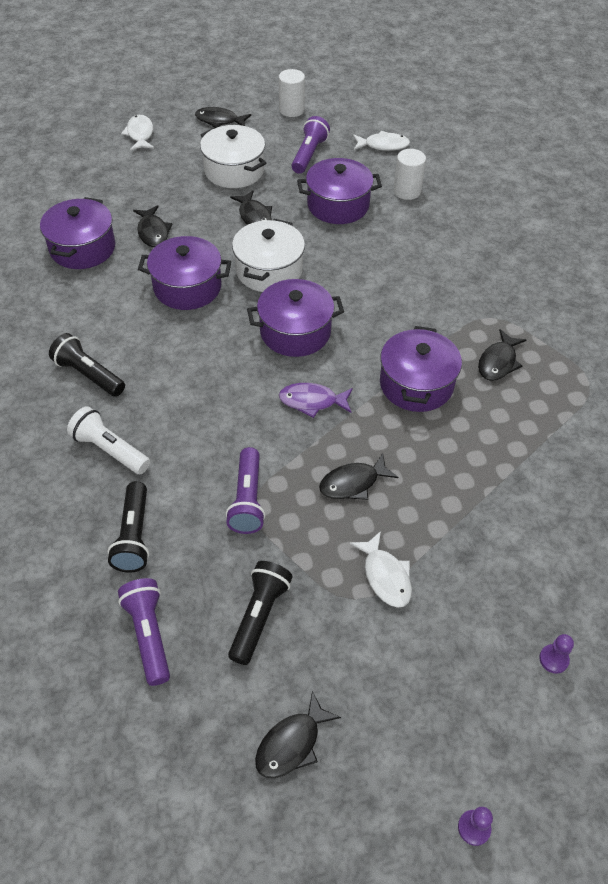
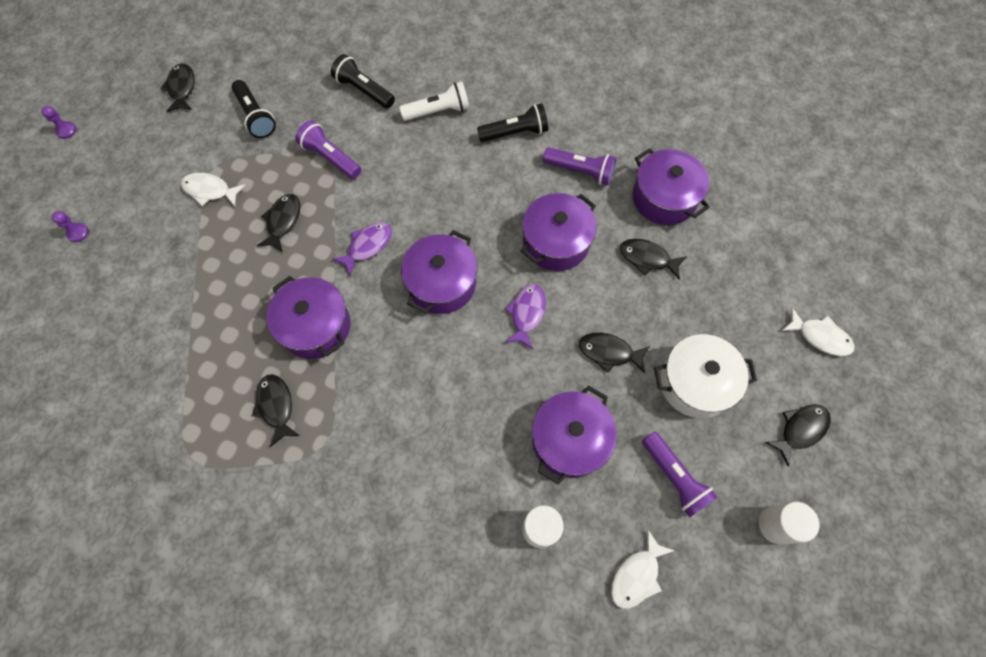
camera: 130 degrees right, 15 degrees up
purple flashlight [118,578,170,686] -> purple flashlight moved to [543,147,616,185]
white pot [232,219,305,292] -> purple fish [505,284,546,349]

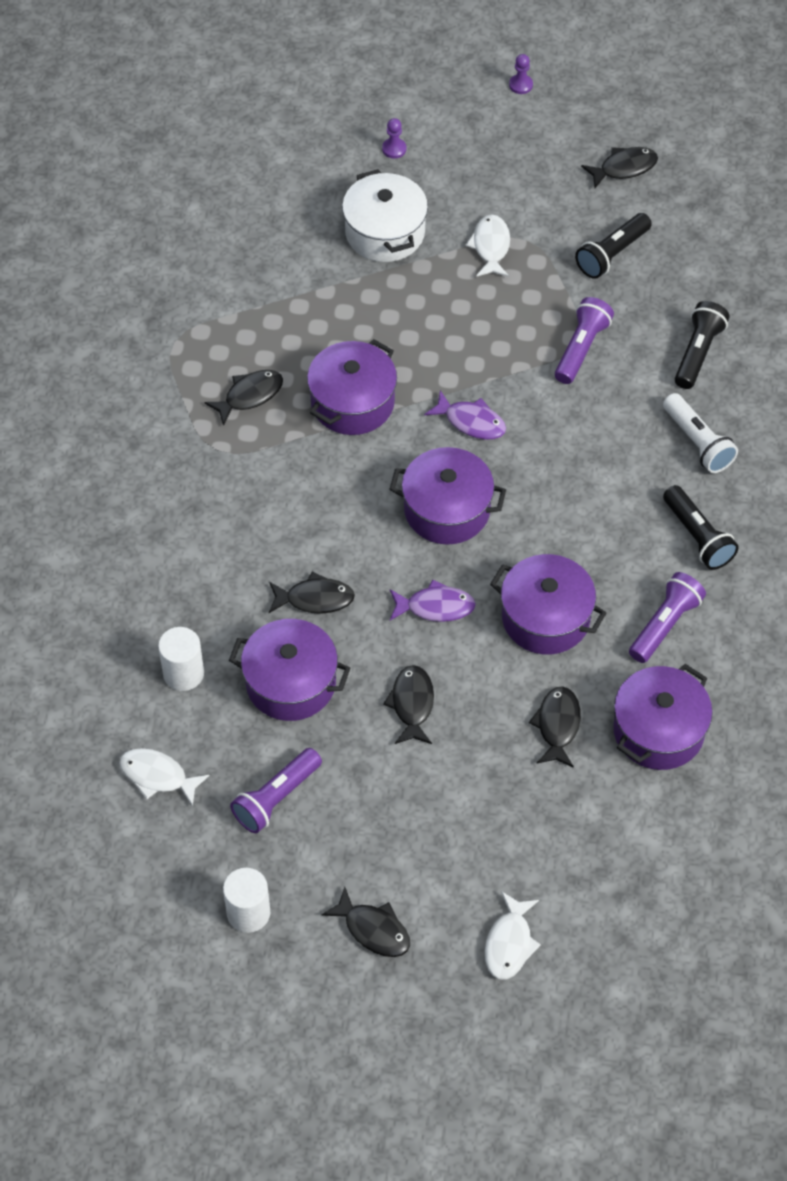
camera: 75 degrees right, 10 degrees down
black fish [257,194,300,252] -> black fish moved to [269,572,355,614]
purple flashlight [543,147,616,185] -> purple flashlight turned 150 degrees counterclockwise [629,572,706,663]
white pot [654,334,757,418] -> white pot moved to [342,169,428,262]

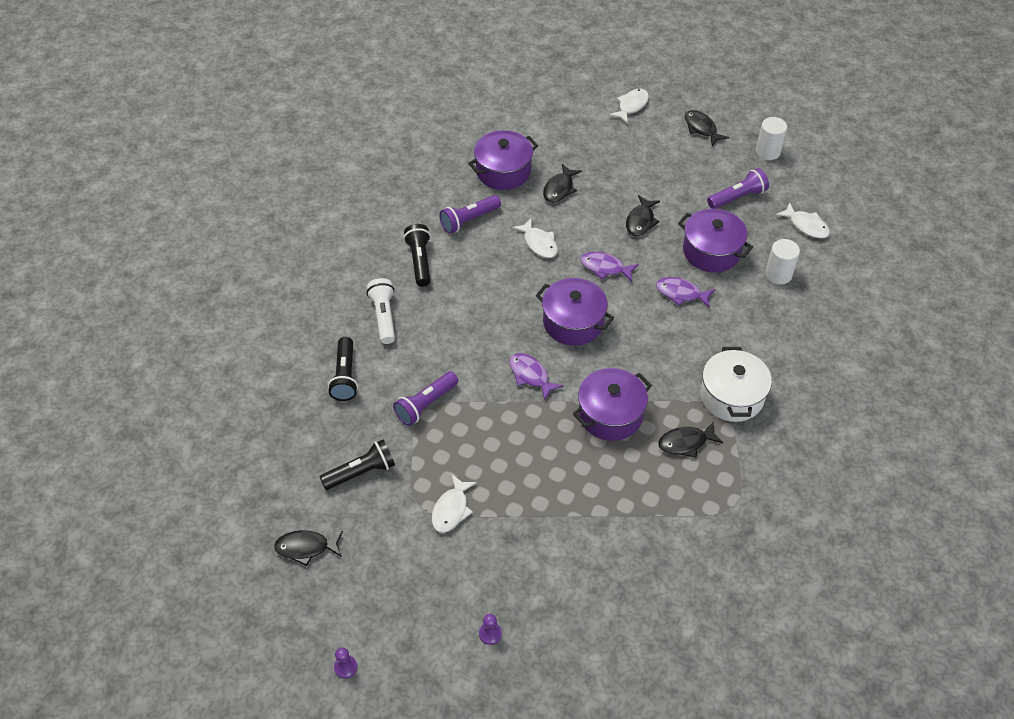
camera: 160 degrees left, 5 degrees down
black fish [269,572,355,614] -> purple fish [656,277,715,308]
white pot [342,169,428,262] -> white pot moved to [701,347,772,422]
purple pot [490,554,606,654] -> white fish [512,218,558,258]
black flashlight [675,301,730,389] -> black flashlight turned 45 degrees counterclockwise [328,337,358,401]

